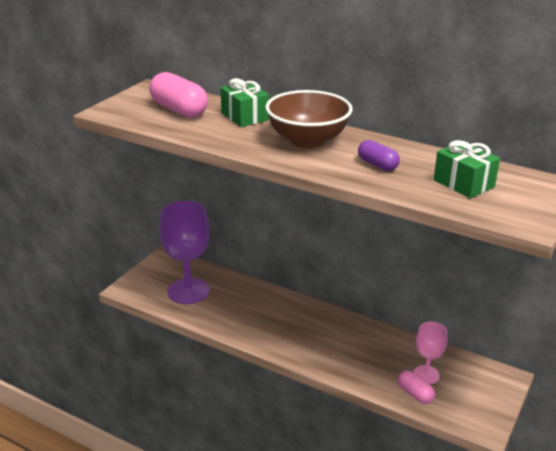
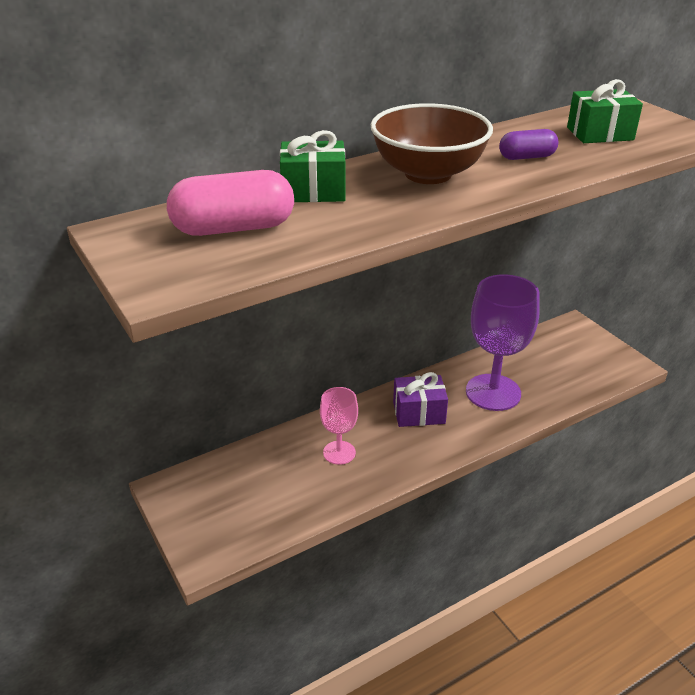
camera: 60 degrees left, 5 degrees up
purple goblet [159,201,210,304] -> purple goblet moved to [466,274,540,411]
pink capsule [397,370,435,404] -> none
pink goblet [413,322,447,384] -> pink goblet moved to [320,387,358,465]
none -> purple gift [393,372,448,427]

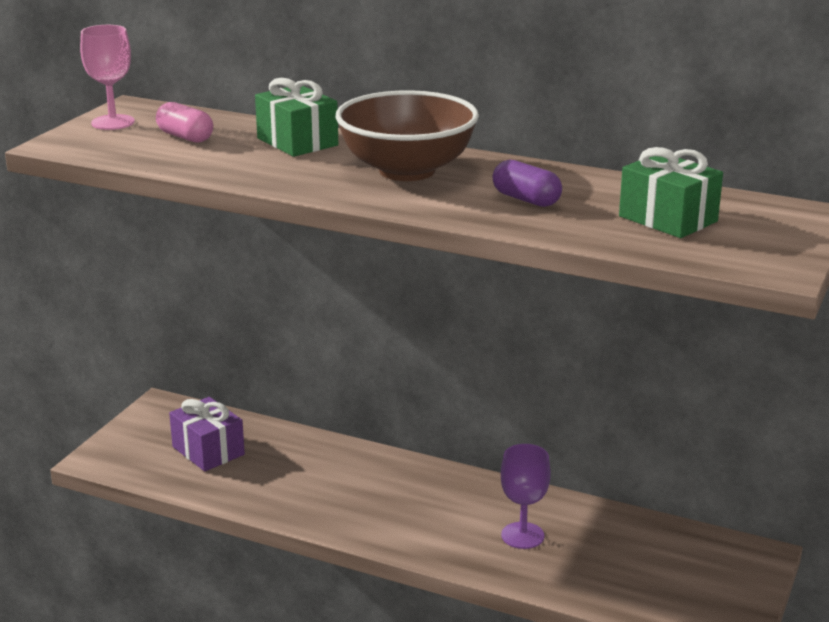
camera: 55 degrees right, 10 degrees down
pink capsule [167,170,294,236] -> pink capsule [156,102,213,143], size x0.57
pink goblet [320,387,358,465] -> pink goblet moved to [80,25,135,130]
purple gift [393,372,448,427] -> purple gift moved to [169,397,245,471]
purple goblet [466,274,540,411] -> purple goblet [501,444,551,549], size x0.54

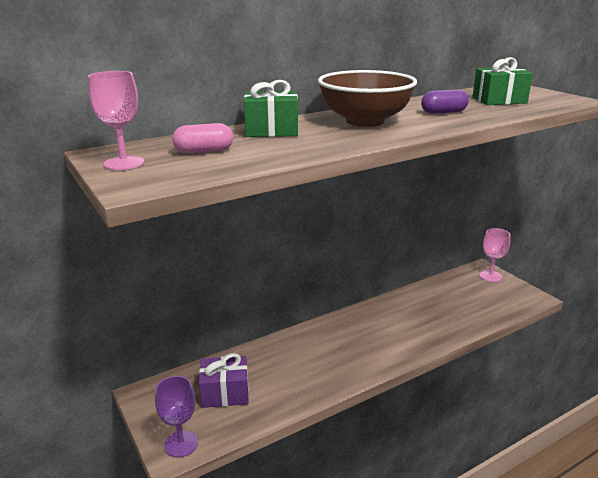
camera: 55 degrees left, 0 degrees up
purple goblet [501,444,551,549] -> purple goblet moved to [155,376,198,457]
none -> pink goblet [479,228,510,282]

